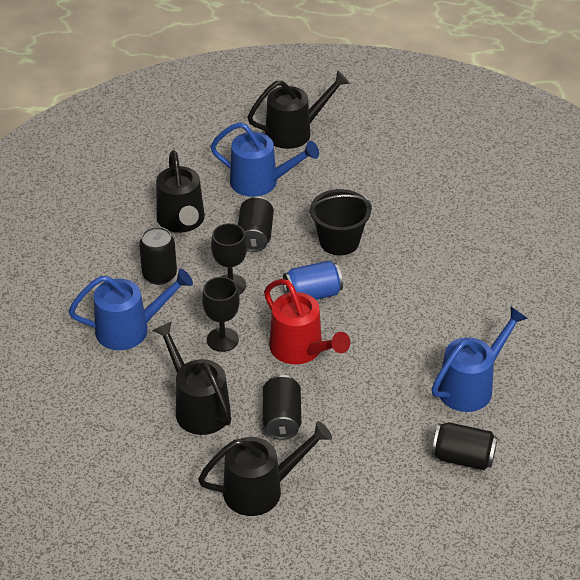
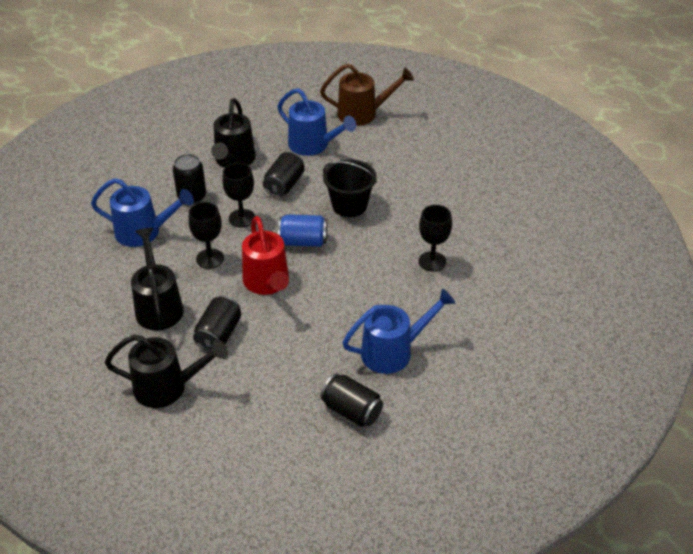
camera: 20 degrees right, 0 degrees up
black watering can [248,71,350,149] -> brown watering can [320,64,414,126]
none -> black goblet [419,205,452,272]

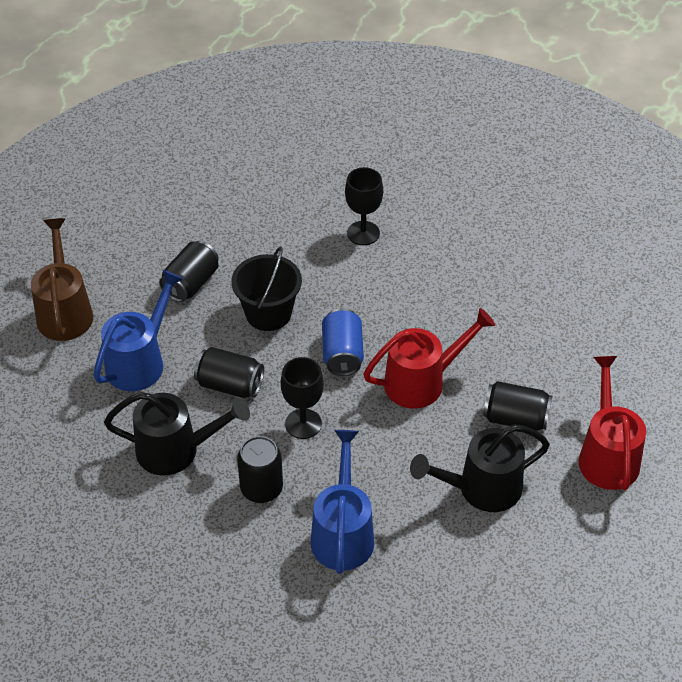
camera: 95 degrees left, 5 degrees up
black watering can [105,335,228,408] -> red watering can [579,356,646,490]
black goblet [188,202,224,269] -> none
black can [320,373,383,427] -> black can moved to [159,241,219,302]
blue watering can [342,288,455,374] -> none

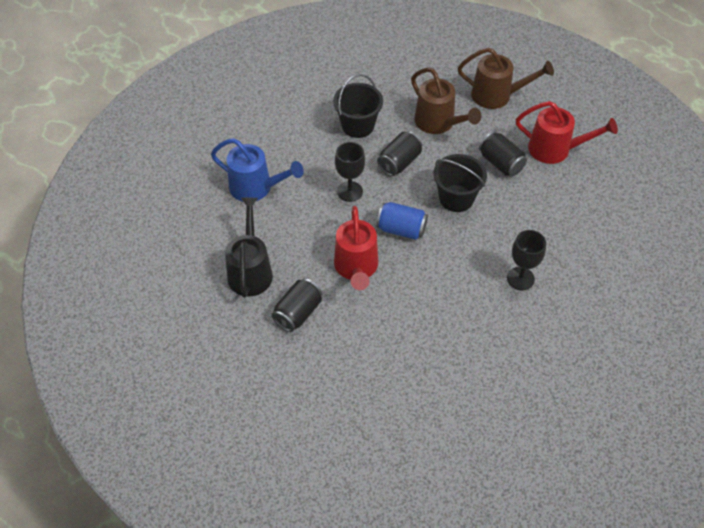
camera: 110 degrees right, 5 degrees up
blue watering can [93,270,183,391] -> brown watering can [411,68,481,134]
black watering can [104,392,250,476] -> black bucket [333,74,383,138]
black can [237,436,283,503] -> none
red watering can [579,356,646,490] -> red watering can moved to [516,101,618,164]

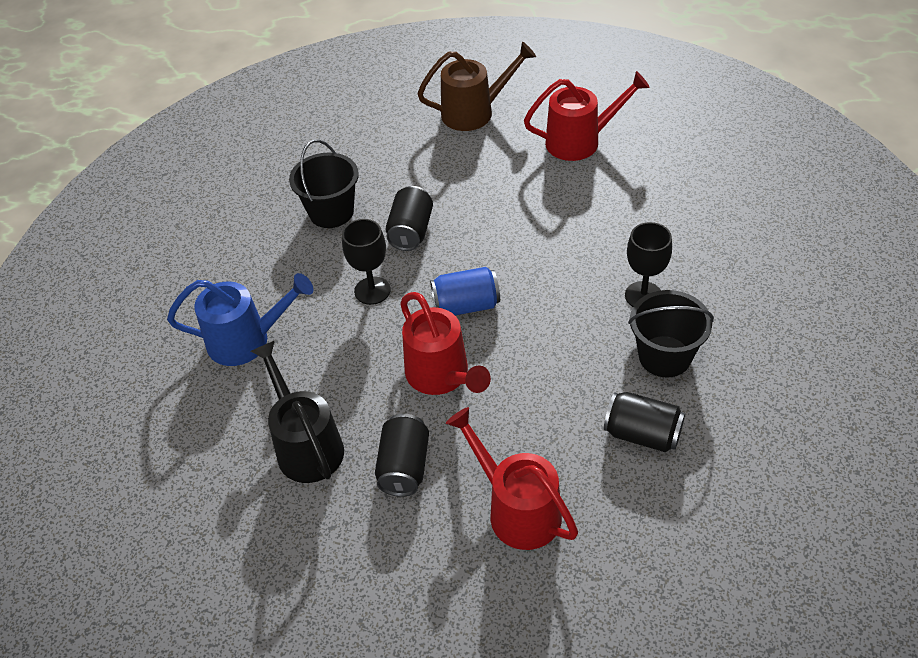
camera: 25 degrees left, 5 degrees down
brown watering can [411,68,481,134] -> none
black bucket [433,154,487,212] -> black bucket moved to [628,290,714,378]
black can [479,131,527,176] -> black can moved to [604,392,685,452]
none -> red watering can [446,407,578,550]

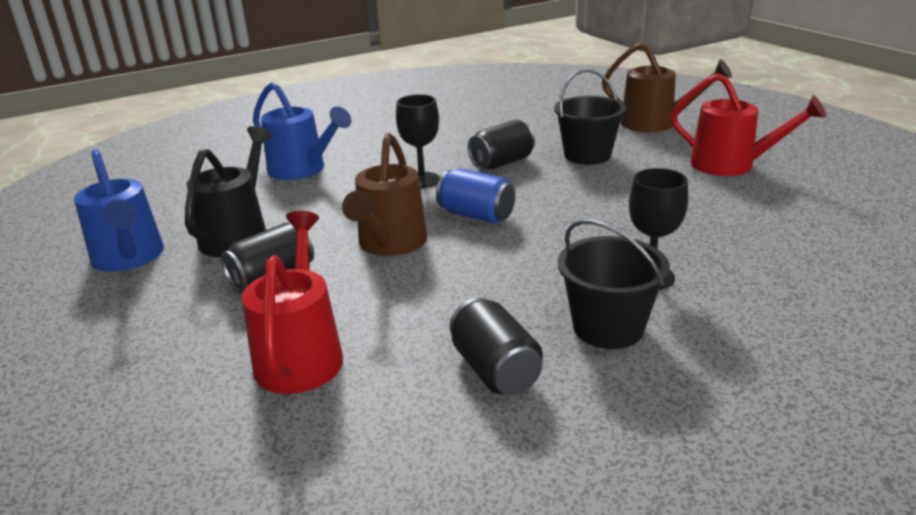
camera: 40 degrees right, 20 degrees down
black bucket [289,140,359,228] -> black bucket moved to [554,69,626,165]
red watering can [400,292,491,395] -> brown watering can [342,133,427,256]
none -> blue watering can [74,149,164,272]

